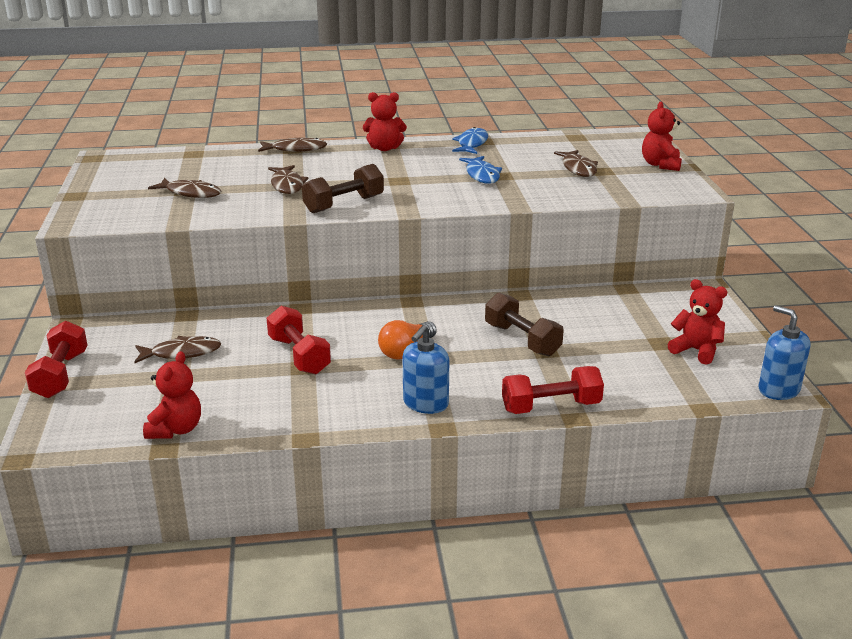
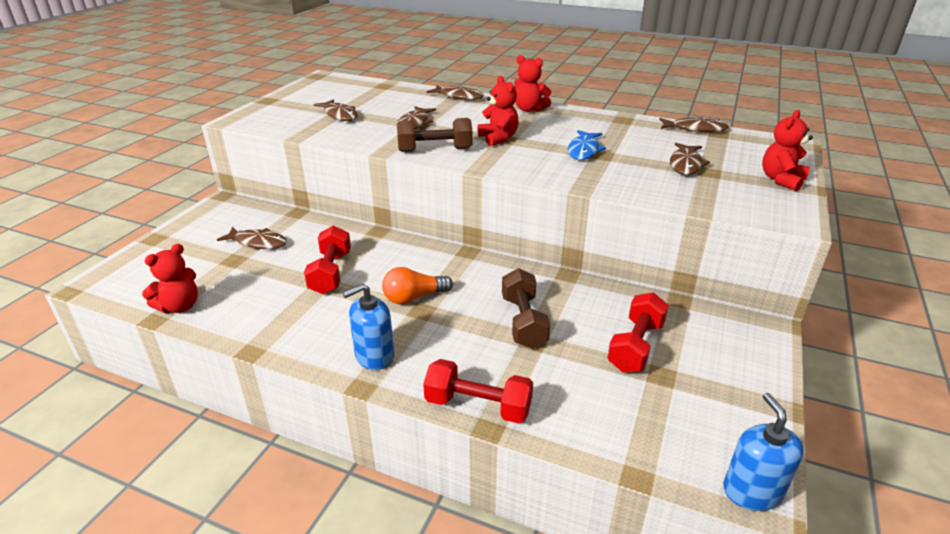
camera: 30 degrees right, 5 degrees up
red dumbbell [25,320,88,398] -> red dumbbell moved to [607,292,669,372]
blue fish [452,127,488,154] -> none
red teddy bear [667,279,727,365] -> red teddy bear moved to [477,76,519,146]
none -> brown fish [659,117,729,132]

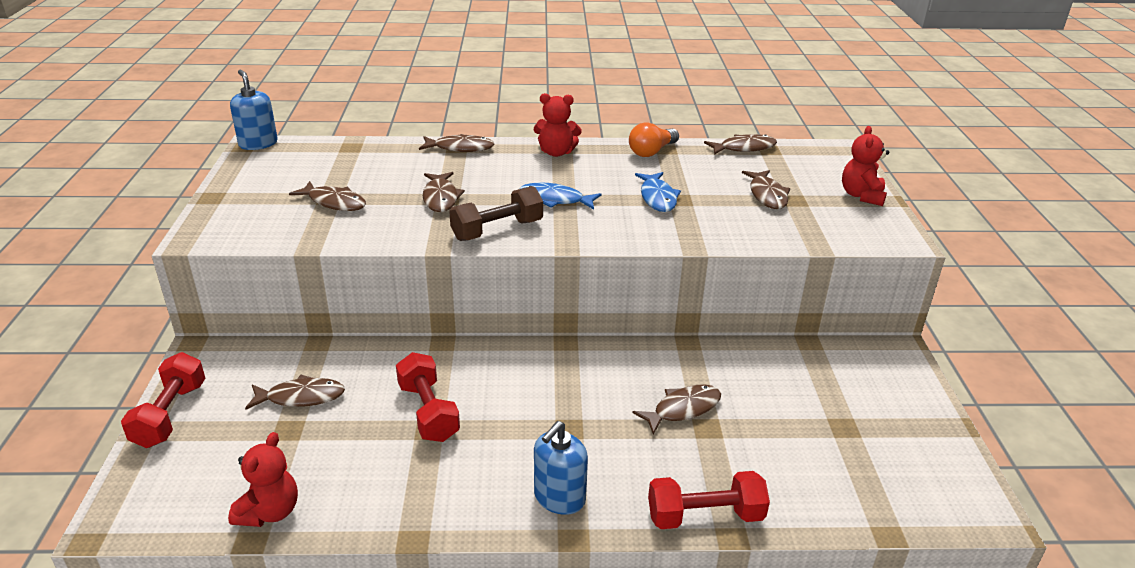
camera: 25 degrees left, 0 degrees up
orange light bulb [382,267,453,304] -> orange light bulb moved to [629,122,679,157]
red teddy bear [477,76,519,146] -> blue fish [519,182,601,210]
brown dumbbell [502,268,550,349] -> brown fish [633,385,721,435]
red dumbbell [607,292,669,372] -> red dumbbell moved to [121,352,205,448]
blue soap dispenser [723,393,804,511] -> blue soap dispenser moved to [230,70,278,150]

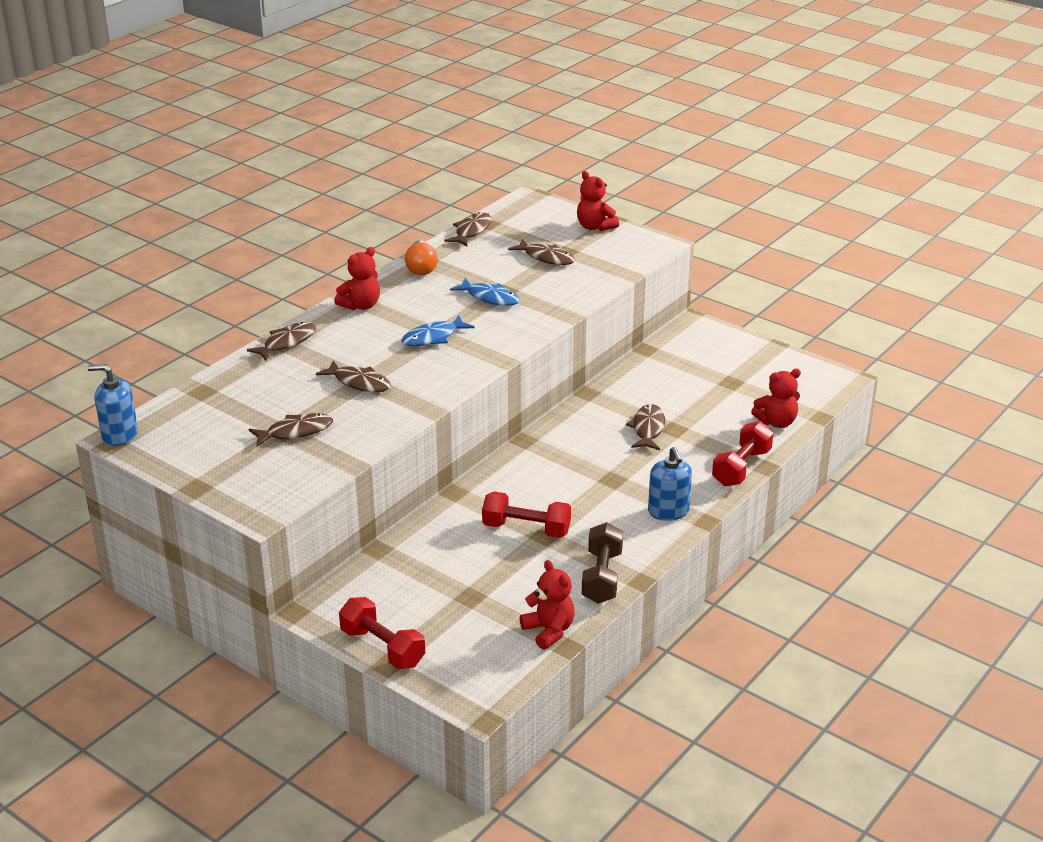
camera: 50 degrees left, 0 degrees up
brown fish [245,375,345,410] -> none
brown dumbbell [449,186,543,241] -> brown dumbbell moved to [582,522,623,604]
none -> red teddy bear [751,369,801,428]

